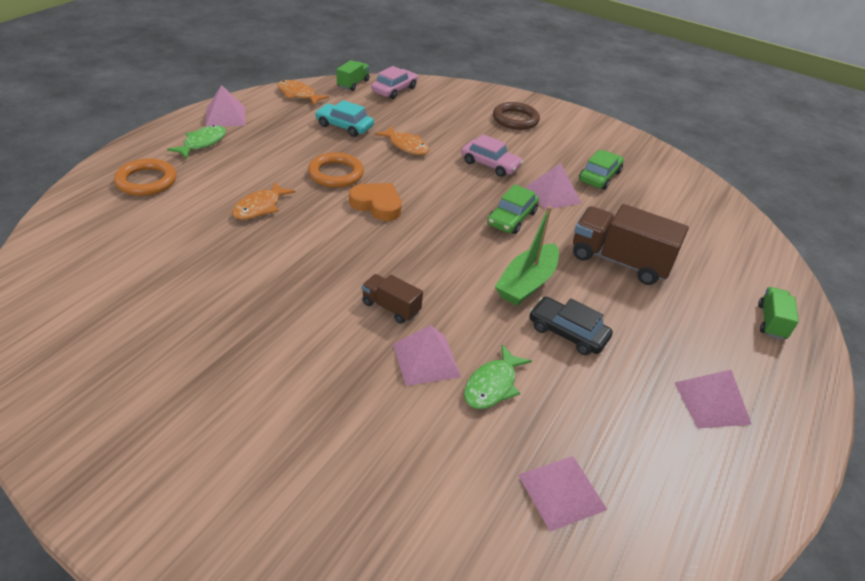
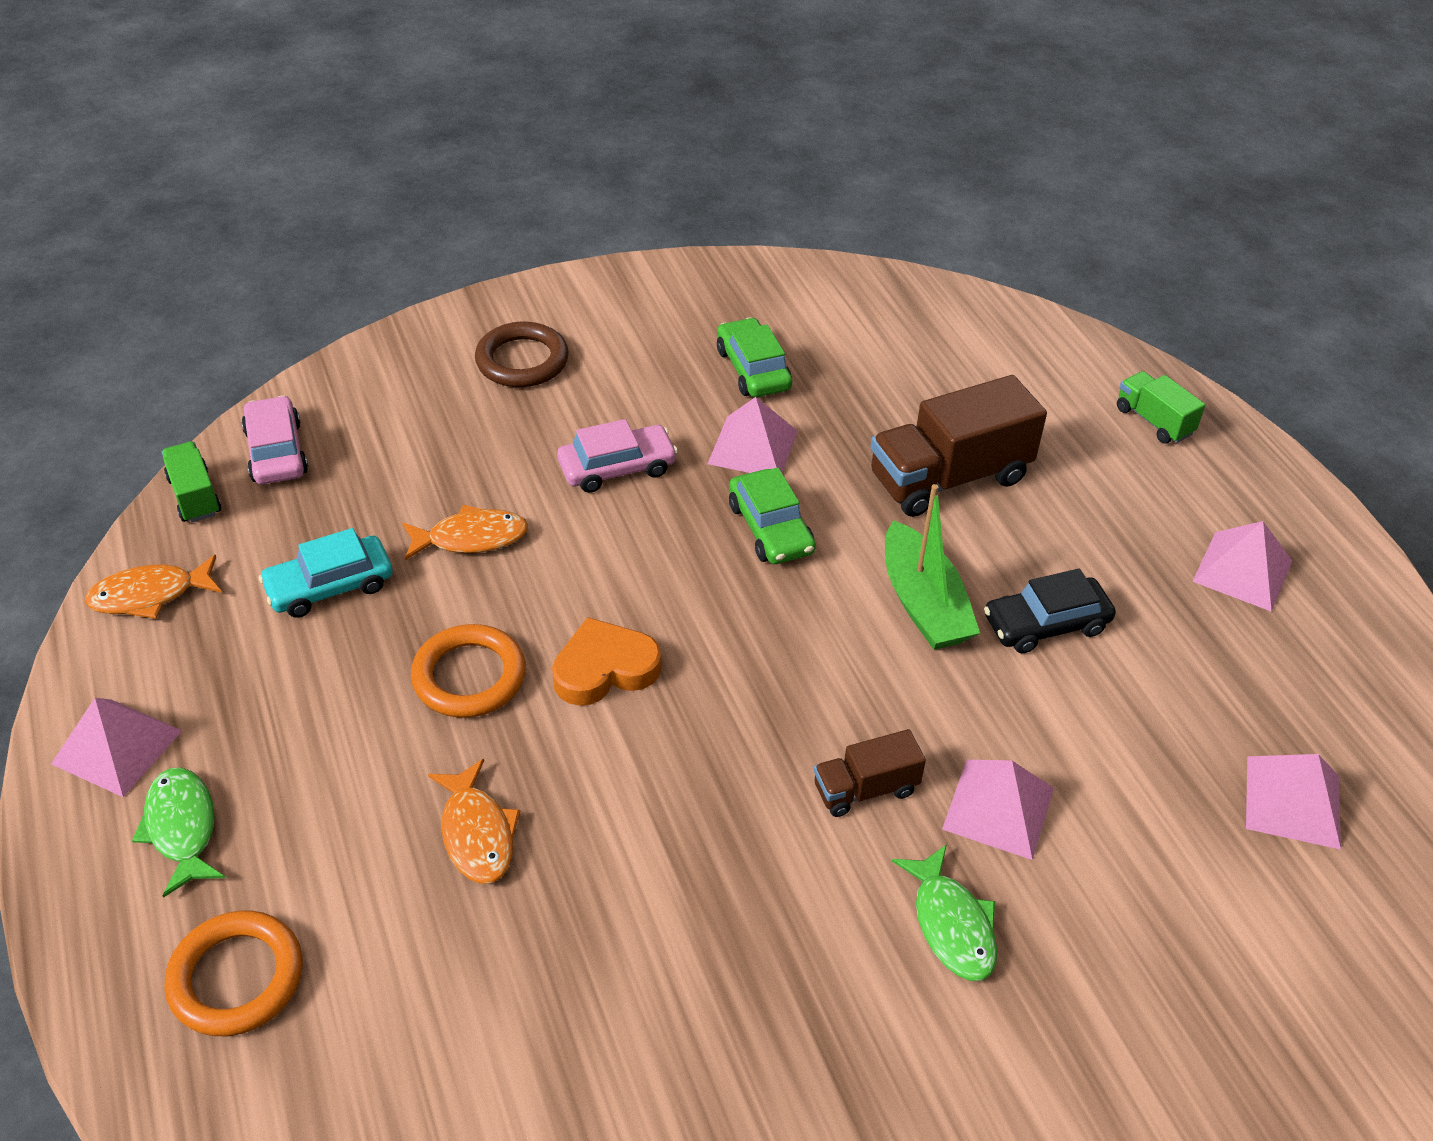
camera: 50 degrees left, 5 degrees up
green fish [464,345,532,409] -> green fish moved to [892,844,997,981]

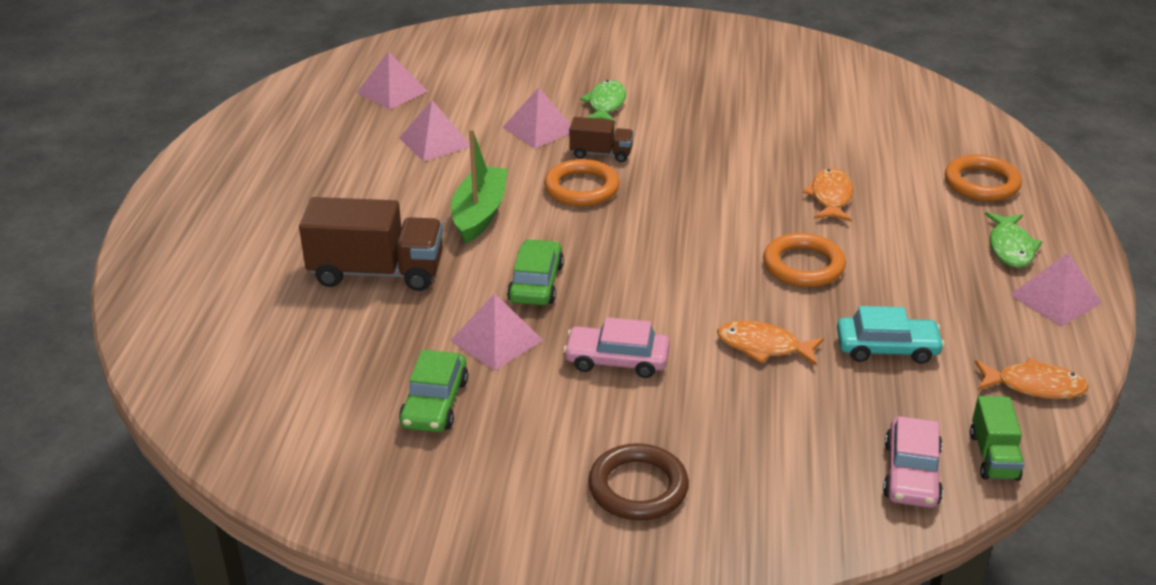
camera: 150 degrees left, 10 degrees down
orange heart [552,617,661,706] -> none
black car [984,569,1116,653] -> none
green truck [1117,371,1205,444] -> none
pink pyramid [1192,521,1292,612] -> pink pyramid moved to [399,100,470,162]
none -> orange ring [544,159,620,206]

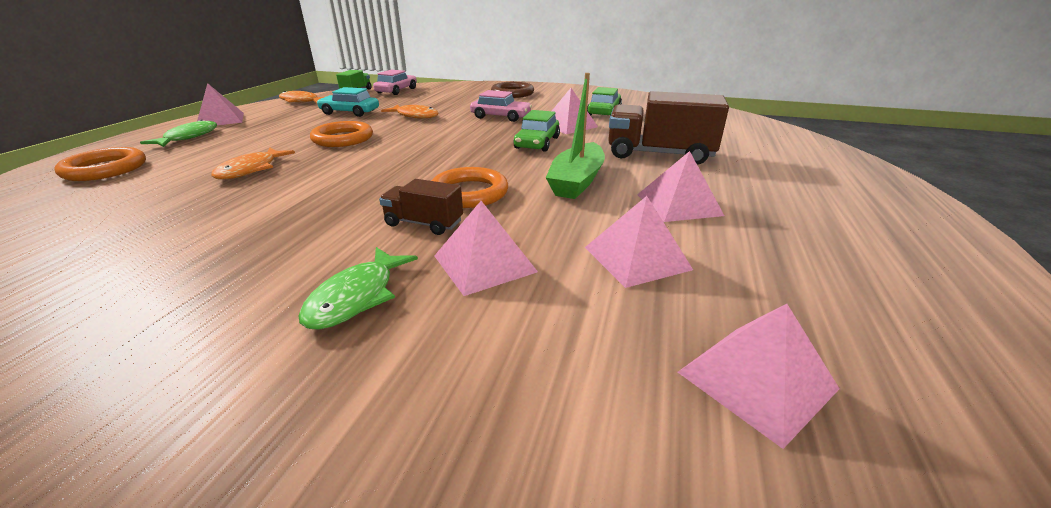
camera: 170 degrees left, 5 degrees down
none -> pink pyramid [637,151,724,222]

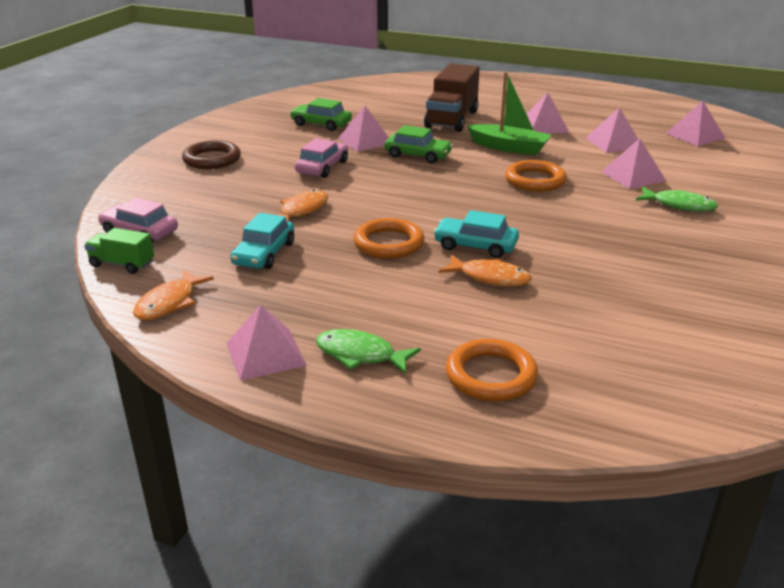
camera: 85 degrees left, 0 degrees up
brown truck [379,179,463,235] -> none
none -> turquoise car [433,210,519,258]

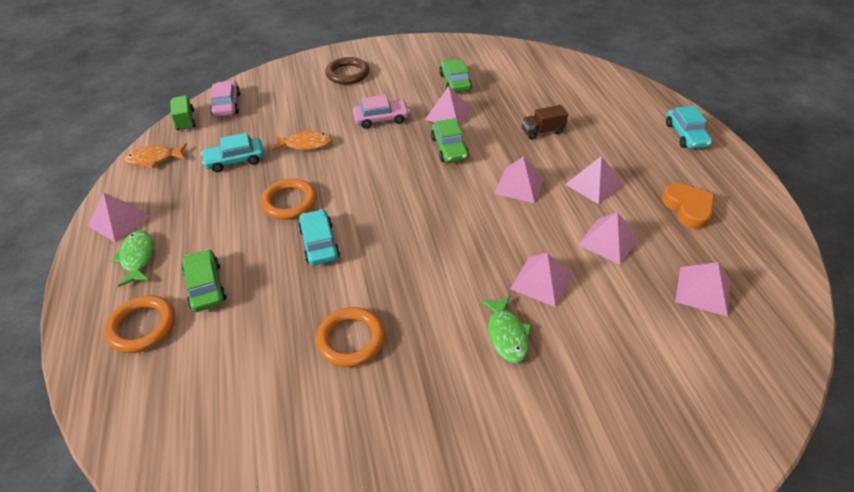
camera: 55 degrees right, 15 degrees up
brown truck [424,63,480,132] -> brown truck [521,105,568,140], size x0.53
orange fish [439,254,531,287] -> none
green boat [467,72,551,156] -> pink pyramid [494,157,544,203]
orange ring [505,160,567,192] -> orange ring moved to [316,307,385,367]
none -> green car [182,249,227,312]
none -> orange heart [662,183,715,229]
none -> turquoise car [666,106,713,149]

